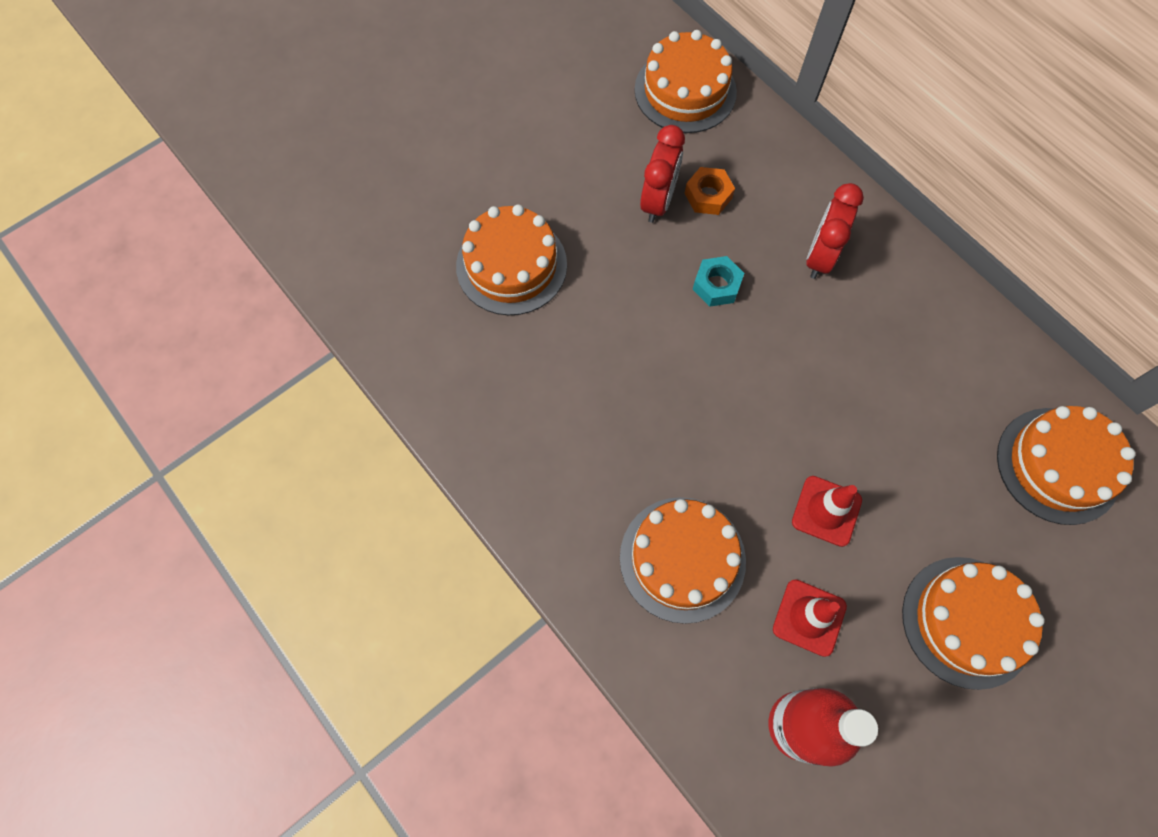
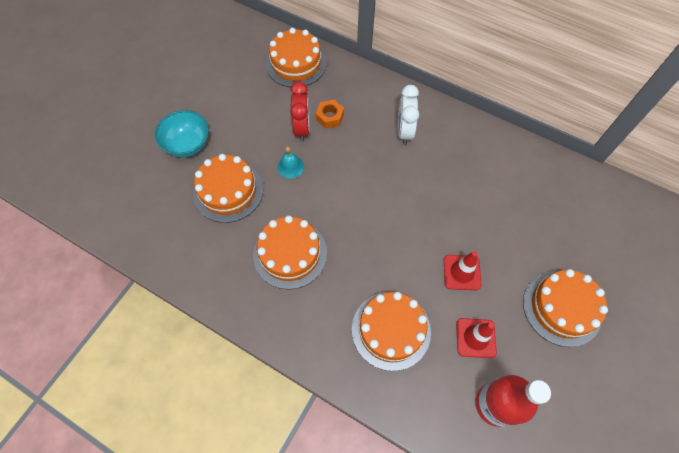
camera: 20 degrees left, 5 degrees down
turquoise nut [692,256,744,307] -> none
red clock [806,183,864,279] -> white clock [398,85,419,145]
orange cake [997,406,1136,525] -> orange cake moved to [253,216,327,289]
none -> turquoise bowl [154,110,209,158]
none -> turquoise bell [278,146,304,179]

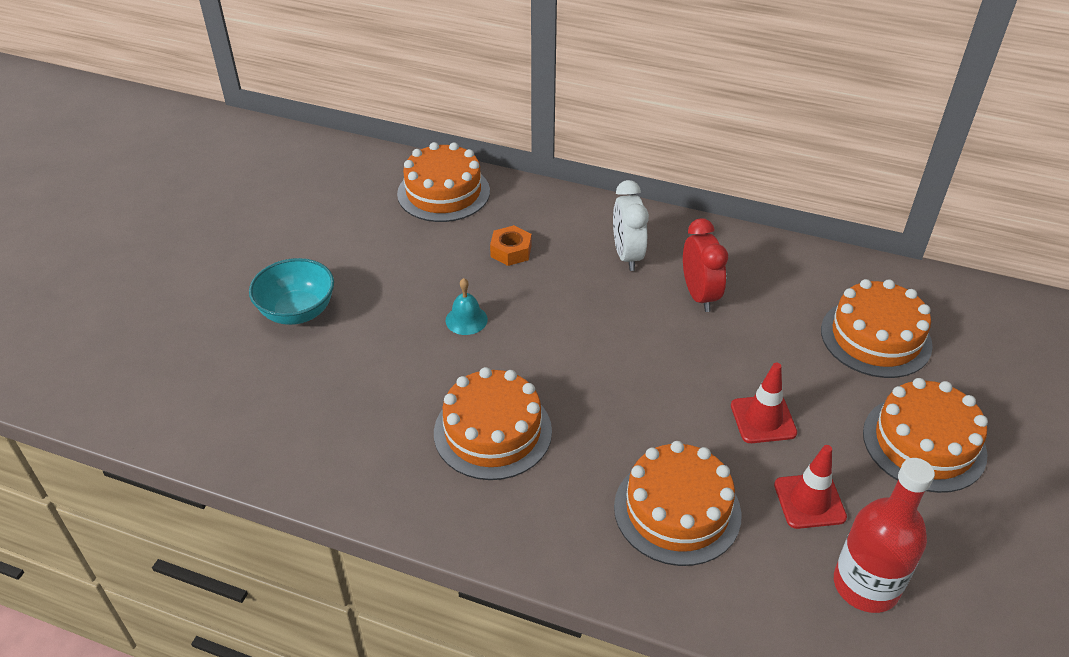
camera: 10 degrees left, 20 degrees down
orange cake [193,154,263,223] -> orange cake moved to [821,279,933,378]
red clock [290,82,310,142] -> red clock moved to [683,218,728,312]

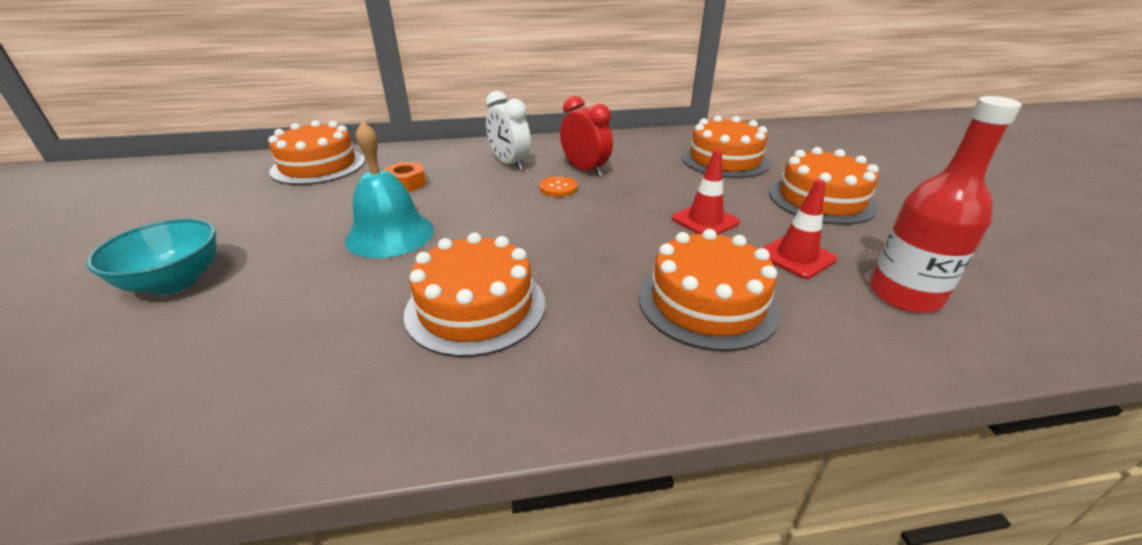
camera: 30 degrees left, 10 degrees down
turquoise bell [446,278,488,335] -> turquoise bell [345,121,434,258], size x1.91
none -> orange button [539,176,578,197]

